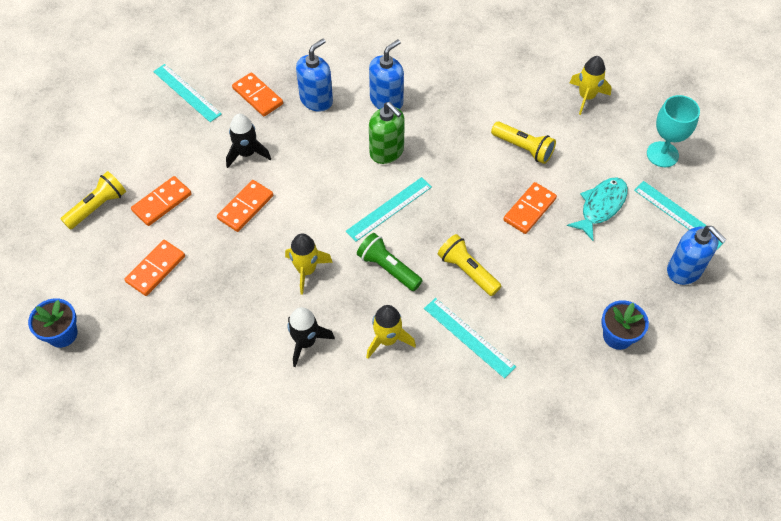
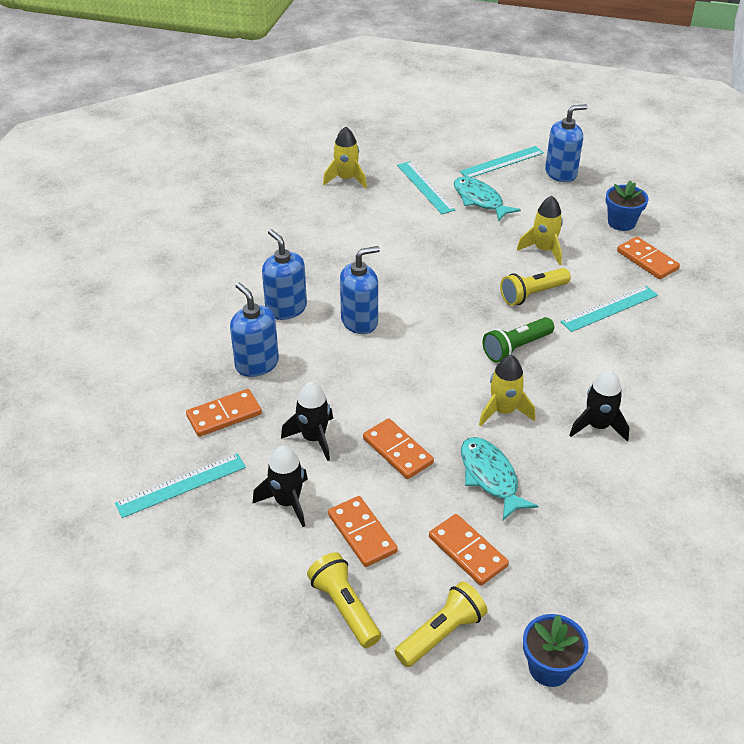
camera: 75 degrees left, 15 degrees down
turquoise ruler [346,177,432,242] -> turquoise ruler moved to [397,161,455,214]
yellow rocket [366,305,416,359] -> yellow rocket moved to [517,196,563,265]
green soap dispenser [369,102,405,164] -> blue soap dispenser [340,246,380,334]
yellow flashlight [491,122,556,164] -> yellow flashlight moved to [394,581,488,667]
orange domino [503,182,557,234] -> orange domino moved to [617,237,680,279]
turquoise goblet [647,95,700,167] -> none
none -> black rocket [252,446,308,527]
none -> turquoise fish [461,437,538,520]

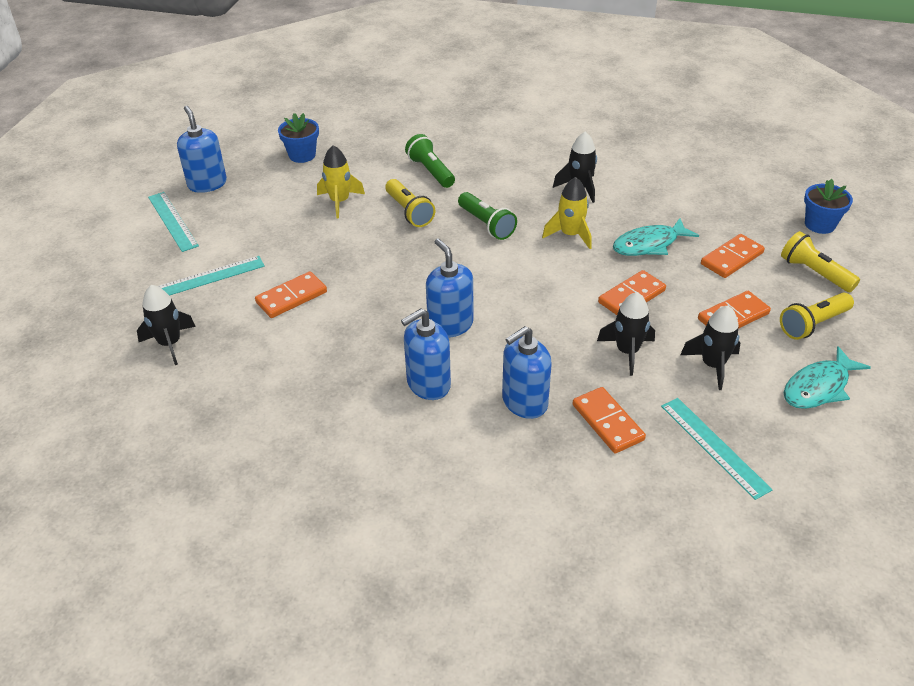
camera: 90 degrees left, 0 degrees up
yellow rocket [323,126,367,188] -> black rocket [137,285,196,365]
turquoise fish [454,177,521,221] -> turquoise fish moved to [784,346,871,409]
turquoise ruler [560,286,658,332] -> green flashlight [405,134,455,188]
orange domino [617,237,680,279] -> orange domino moved to [255,271,327,318]

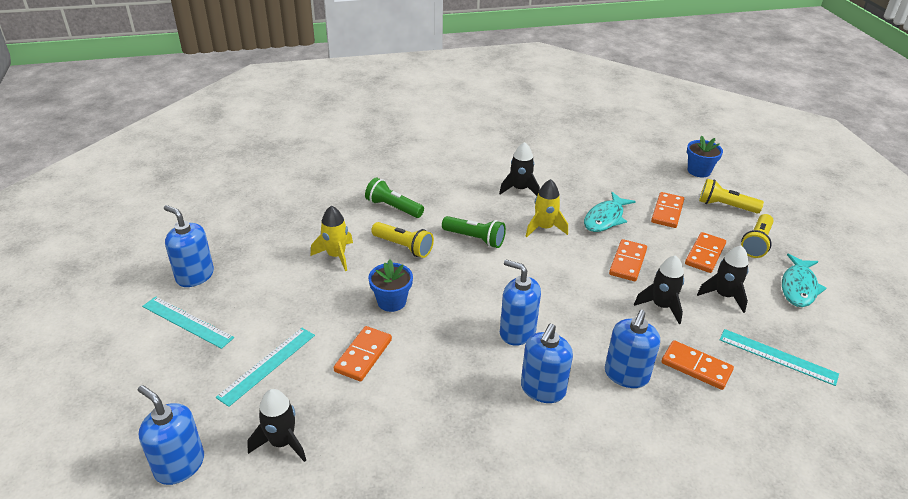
camera: 30 degrees left, 5 degrees down
blue flower pot [278,113,319,163] -> blue flower pot moved to [369,259,413,312]
none -> blue soap dispenser [138,385,204,485]

